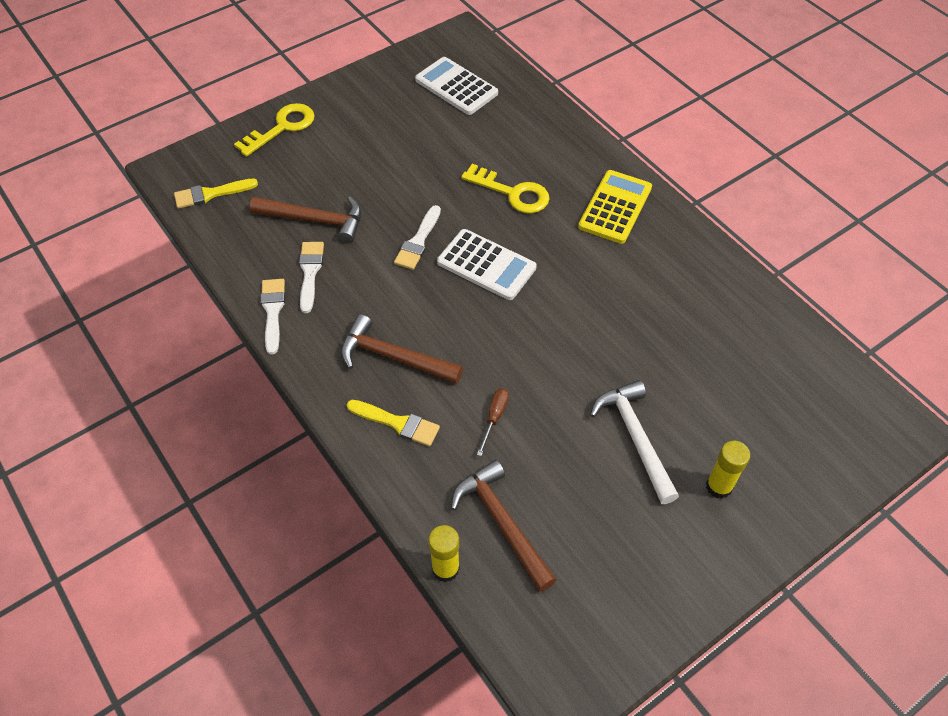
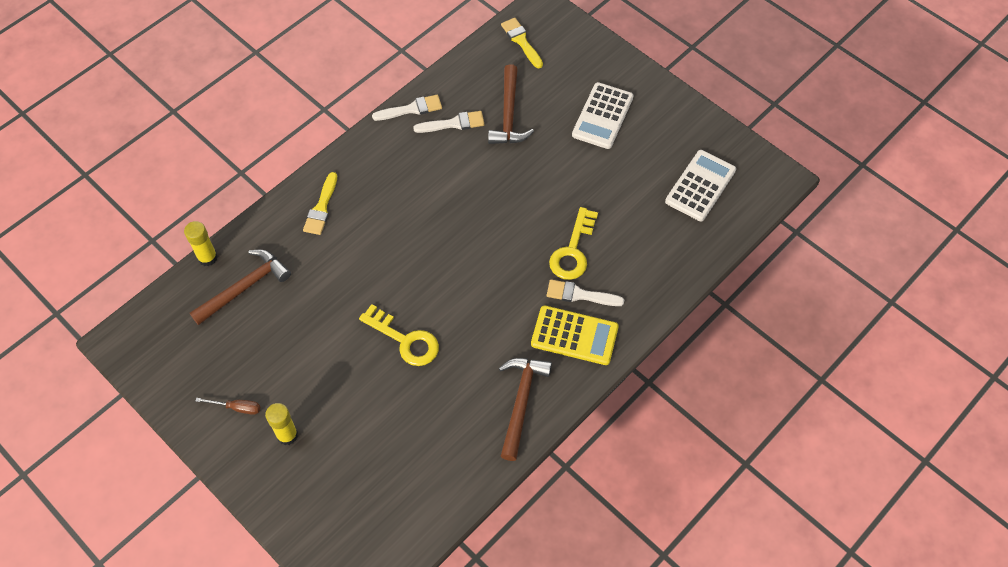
camera: 80 degrees right, 5 degrees up
yellow key [234,103,314,157] -> yellow key moved to [359,304,439,366]
brown hammer [341,314,463,384] -> brown hammer moved to [499,358,552,461]
white brush [394,205,441,270] -> white brush moved to [547,280,624,306]
white calculator [437,229,537,300] -> white calculator moved to [572,82,634,149]
brown screwdriver [477,388,509,456] -> brown screwdriver moved to [195,398,260,415]
white hammer [590,380,679,504] -> none

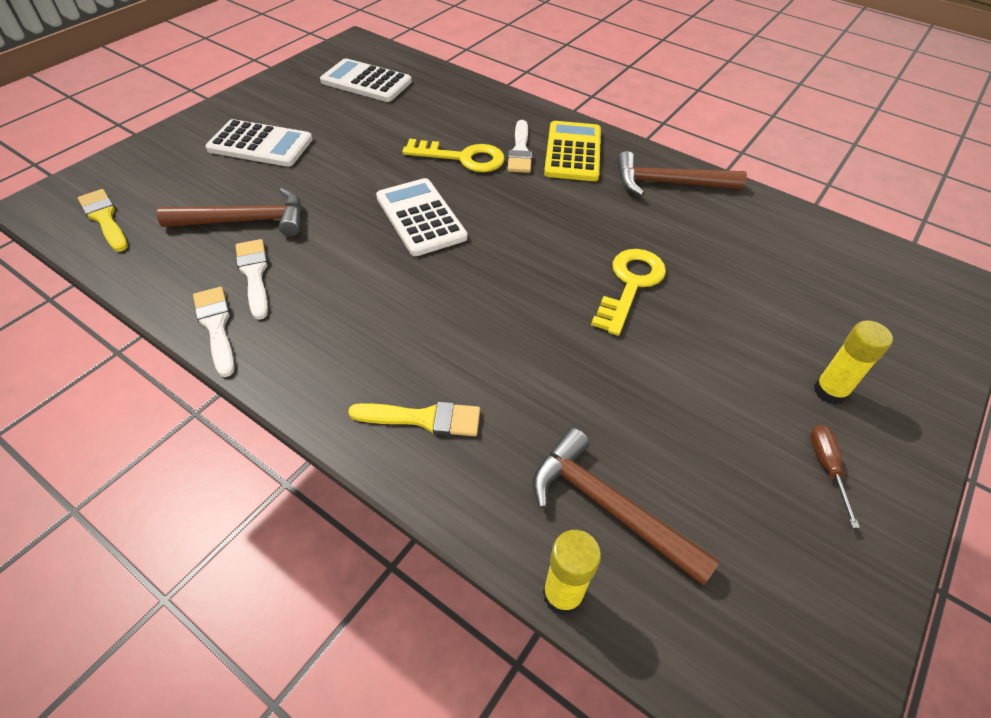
camera: 100 degrees left, 10 degrees down
yellow brush [501,18,543,68] -> yellow brush turned 90 degrees clockwise [78,189,128,252]
none -> white calculator [376,178,467,256]

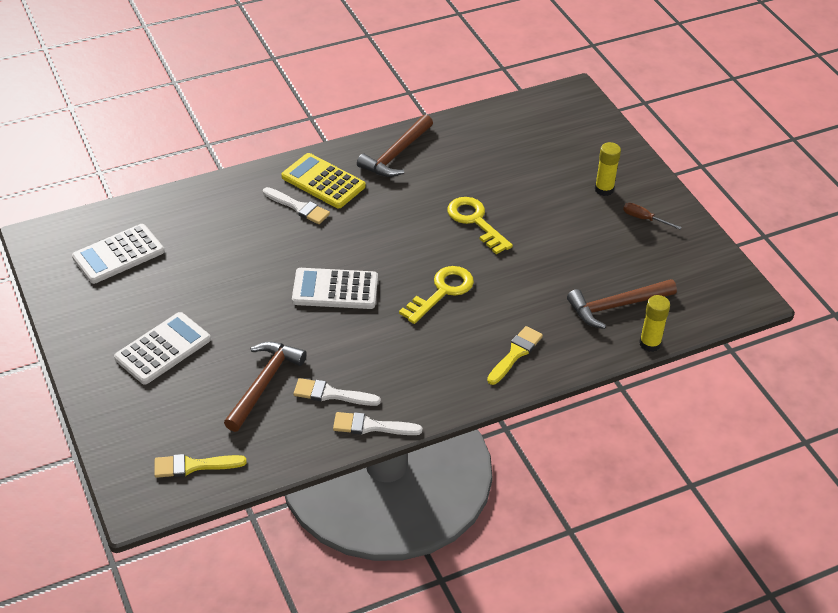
camera: 60 degrees left, 5 degrees down
yellow key [402,139,505,172] -> yellow key moved to [399,266,474,324]

